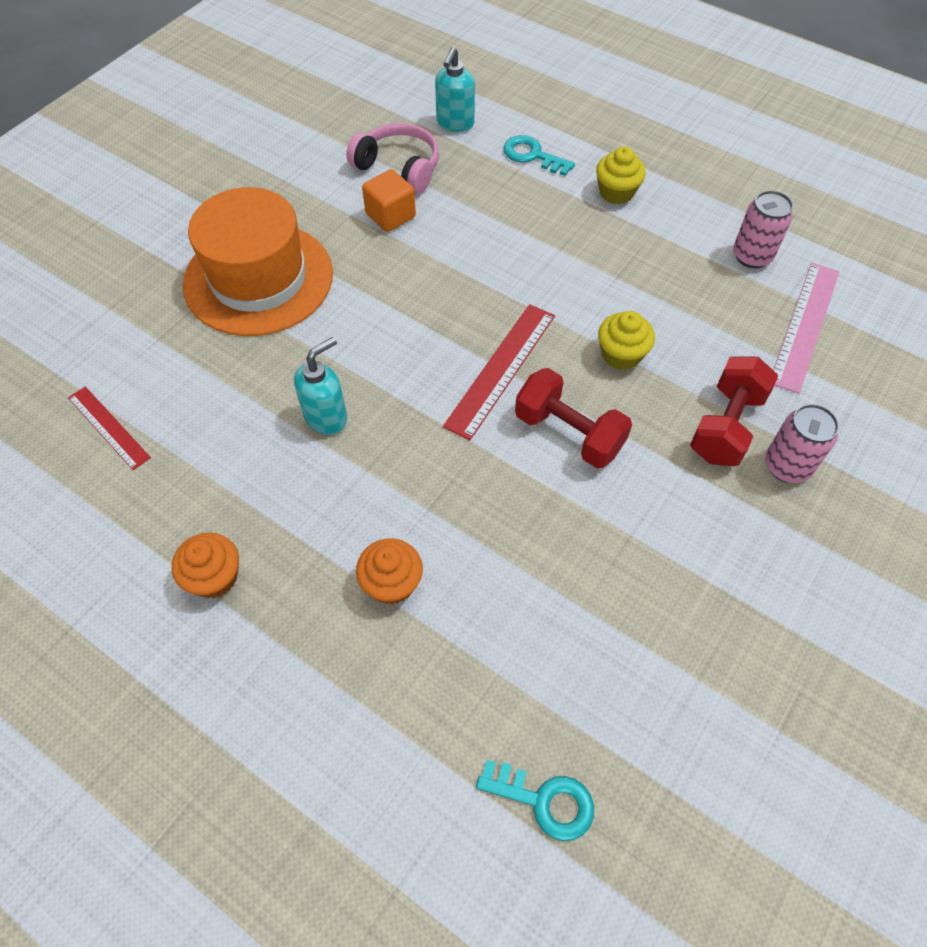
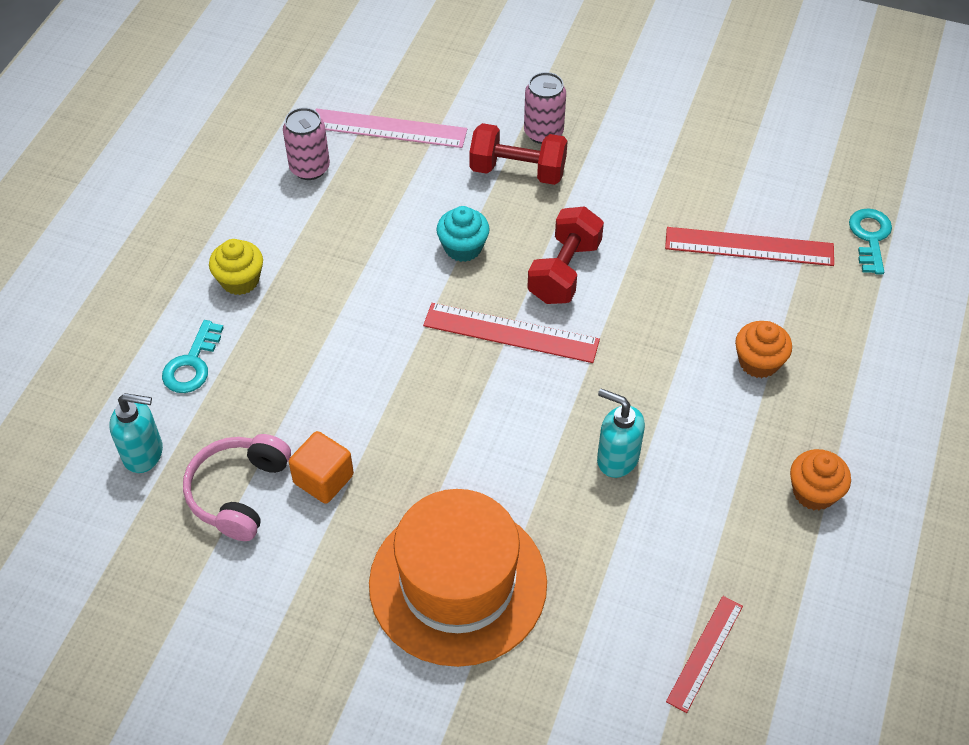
camera: 105 degrees left, 5 degrees down
yellow cupcake [598,311,655,370] -> turquoise cupcake [436,206,490,262]
none -> red ruler [665,227,834,266]

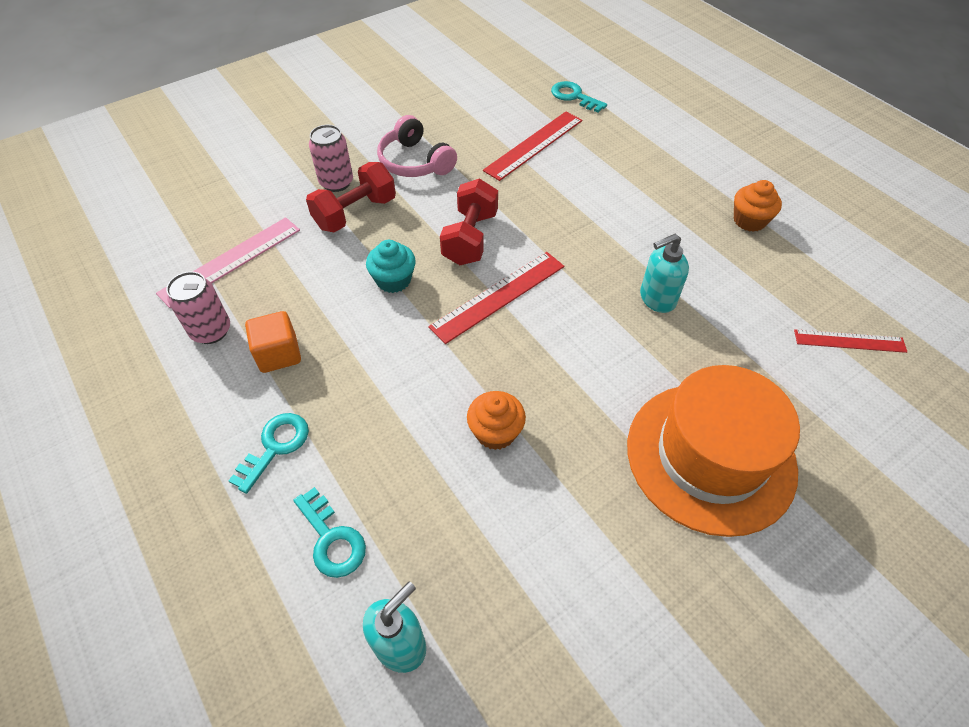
camera: 55 degrees left, 0 degrees up
pink headphones [183,434,291,541] -> pink headphones moved to [377,115,457,177]
yellow cupcake [209,239,263,295] -> turquoise key [228,413,309,494]
orange cube [289,431,354,504] -> orange cube moved to [245,311,301,373]
red dumbbell [527,206,604,304] -> red dumbbell turned 45 degrees clockwise [440,179,498,265]
red ruler [666,596,743,713] -> red ruler turned 60 degrees counterclockwise [794,329,907,353]
orange cupcake [735,321,792,378] -> orange cupcake moved to [467,391,526,450]

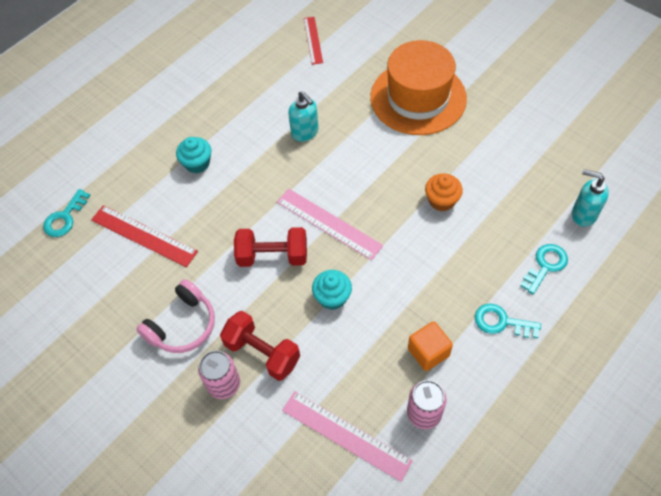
camera: 100 degrees left, 5 degrees up
red ruler [428,252,564,344] -> pink ruler [277,189,383,260]
orange cupcake [734,180,782,232] -> none
none -> turquoise cupcake [176,137,211,173]

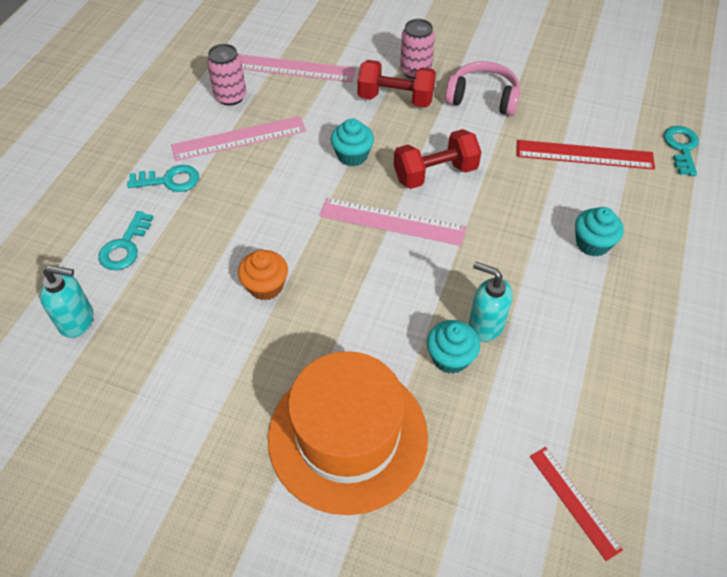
camera: 155 degrees right, 5 degrees down
pink headphones [136,279,215,353] -> pink headphones turned 90 degrees clockwise [445,61,521,116]
orange cube [408,321,453,371] -> pink ruler [171,116,306,161]
none -> turquoise cupcake [427,320,480,374]

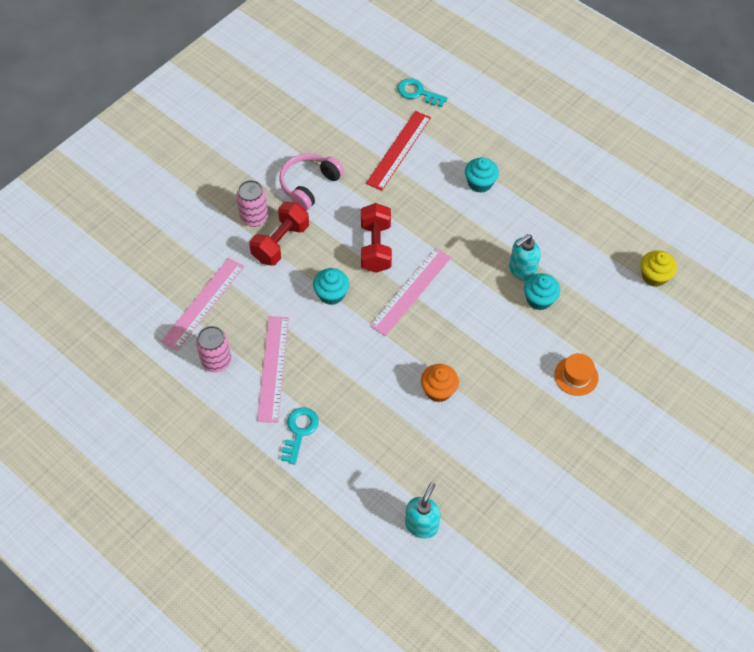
camera: 70 degrees left, 5 degrees up
turquoise key [98,211,153,270] -> none
orange hat [268,351,428,515] -> orange hat [554,353,599,396], size x0.41
red ruler [530,447,623,561] -> yellow cupcake [641,250,677,287]

